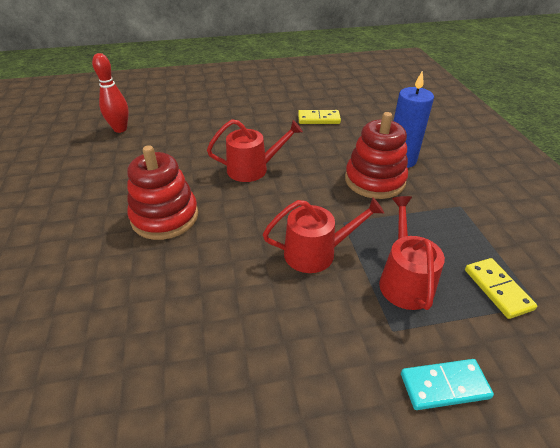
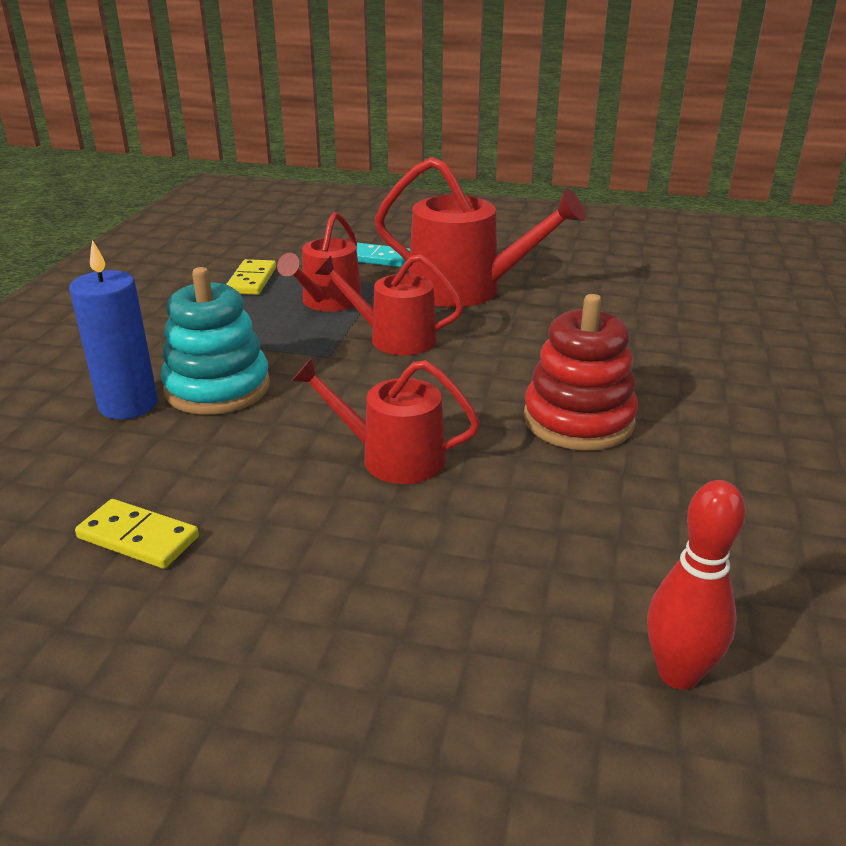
camera: 155 degrees left, 10 degrees down
red stacking toy [345,112,408,199] -> turquoise stacking toy [161,267,270,415]
none -> red watering can [375,157,586,307]

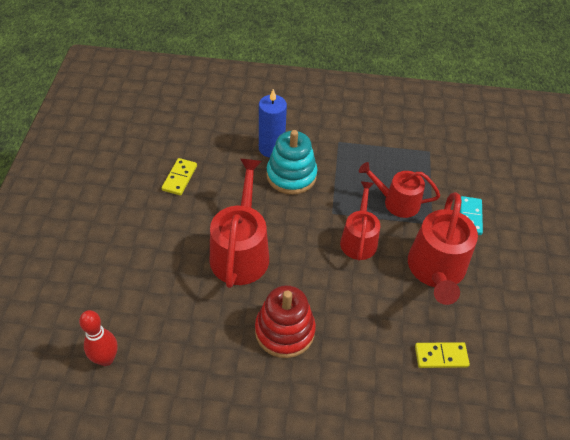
camera: 80 degrees right, 20 degrees up
yellow domino [226,259,276,295] -> yellow domino moved to [415,342,470,368]
red watering can [292,358,480,484] -> red watering can [210,159,269,288], size x1.56

